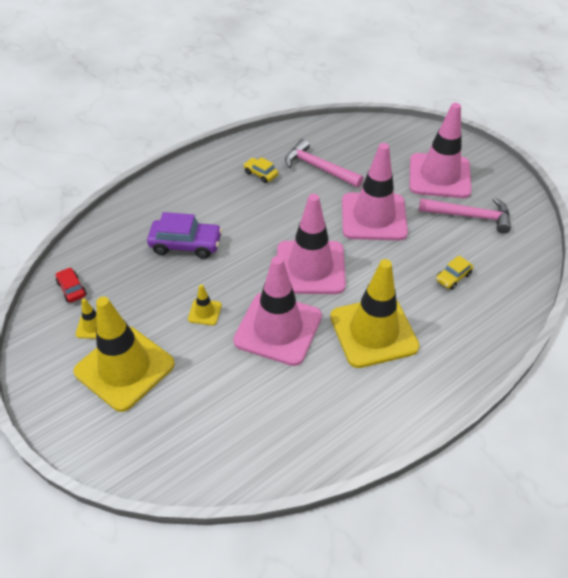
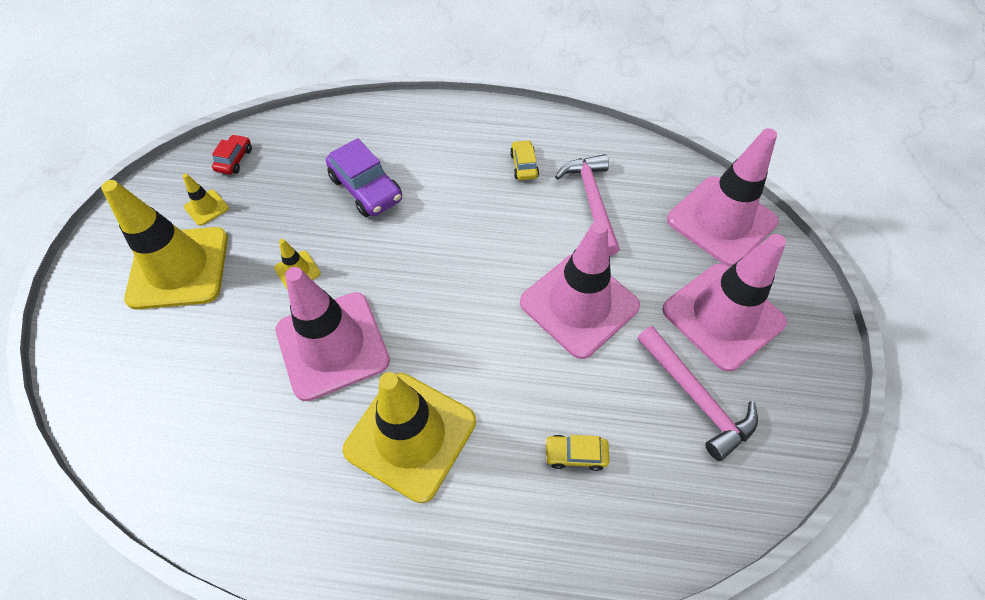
camera: 45 degrees right, 10 degrees up
pink traffic cone [277,194,346,294] -> pink traffic cone moved to [667,128,779,267]

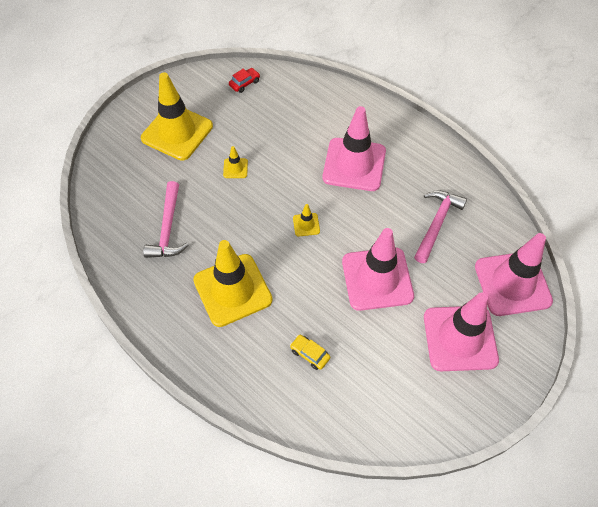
camera: 35 degrees right, 0 degrees up
yellow traffic cone [183,174,229,226] -> yellow traffic cone moved to [293,204,320,237]
pink traffic cone [276,267,390,401] -> pink traffic cone moved to [322,106,386,191]
purple car [326,138,402,217] -> none
yellow car [510,140,539,180] -> none
pink hammer [637,326,758,461] -> pink hammer moved to [143,181,188,258]

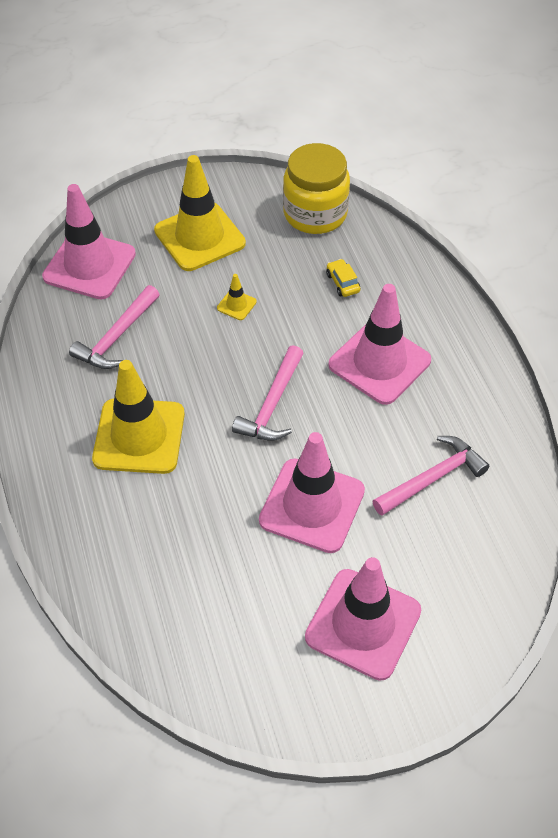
camera: 30 degrees right, 5 degrees down
red car [229,68,260,93] -> yellow jar [283,143,350,234]
yellow car [290,335,330,370] -> yellow car moved to [326,259,360,297]
yellow traffic cone [293,204,320,237] -> pink hammer [232,345,304,441]
pink traffic cone [475,233,553,316] -> pink traffic cone moved to [42,184,136,299]

